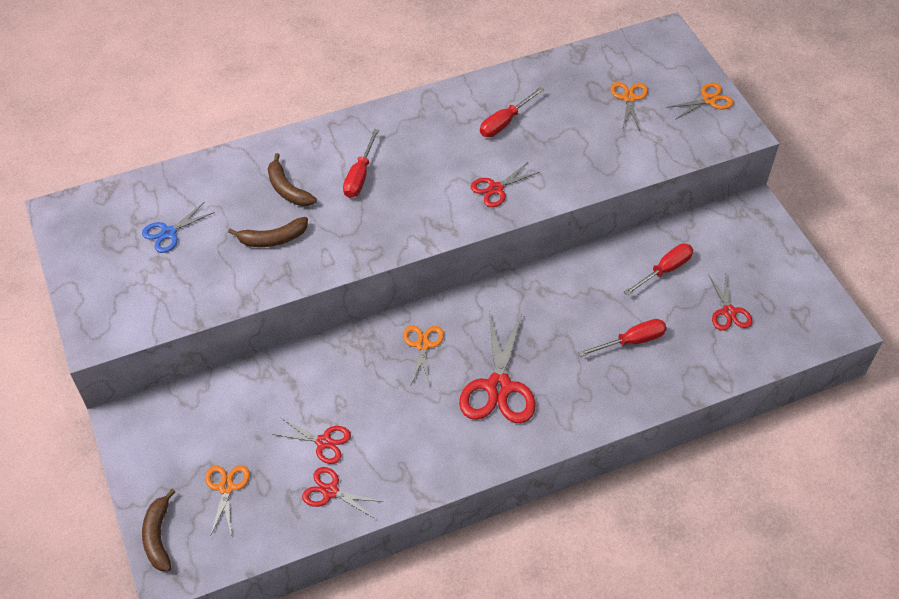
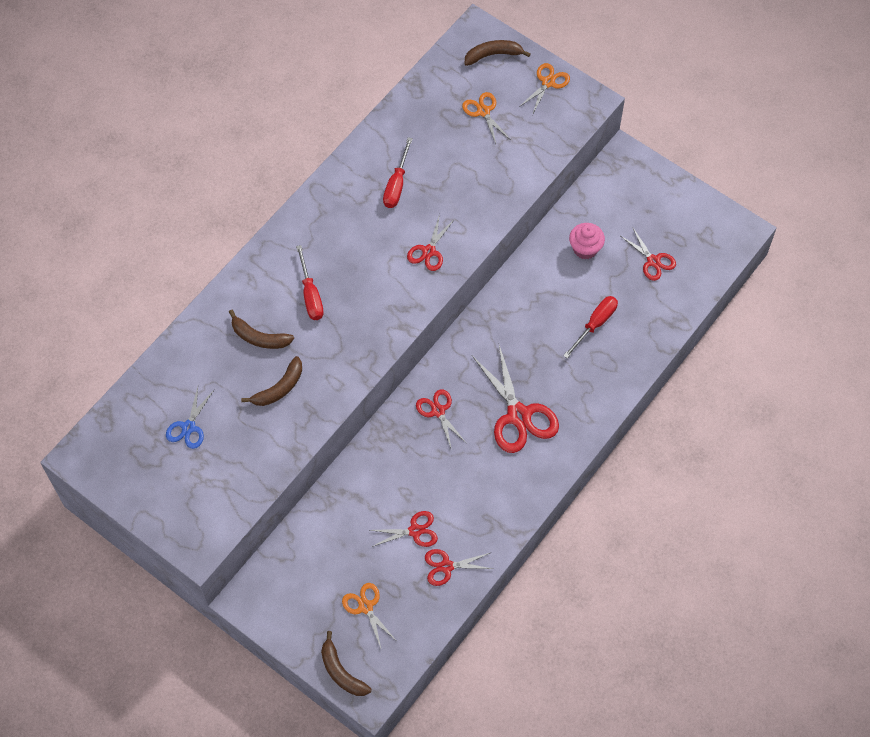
camera: 30 degrees left, 10 degrees up
orange scissors [403,325,444,386] -> red scissors [416,389,466,450]
red screwdriver [624,243,693,296] -> pink cupcake [569,223,605,259]
none -> brown banana [464,40,531,66]

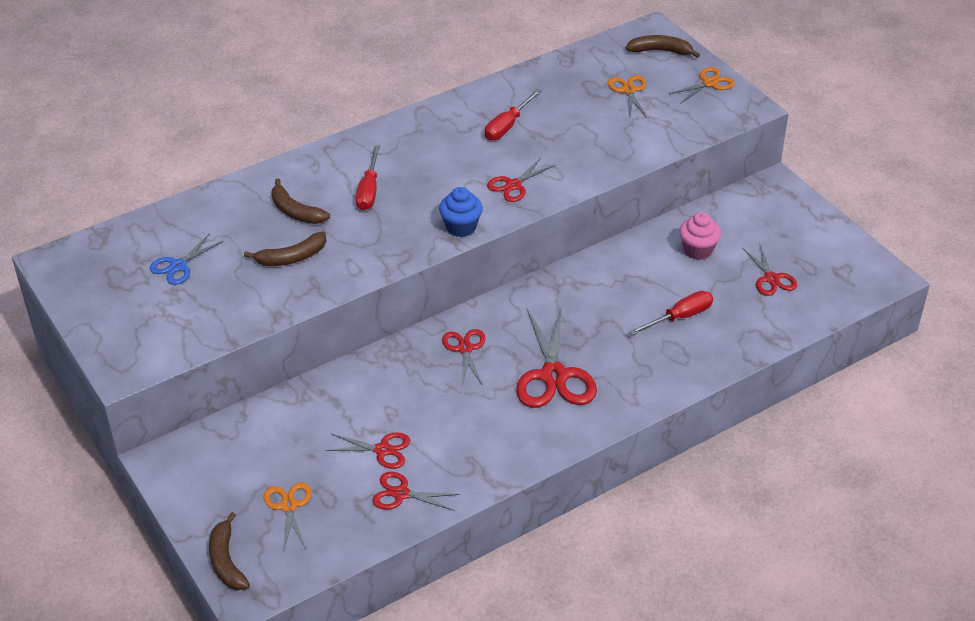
camera: 20 degrees right, 20 degrees down
none -> blue cupcake [439,187,483,237]

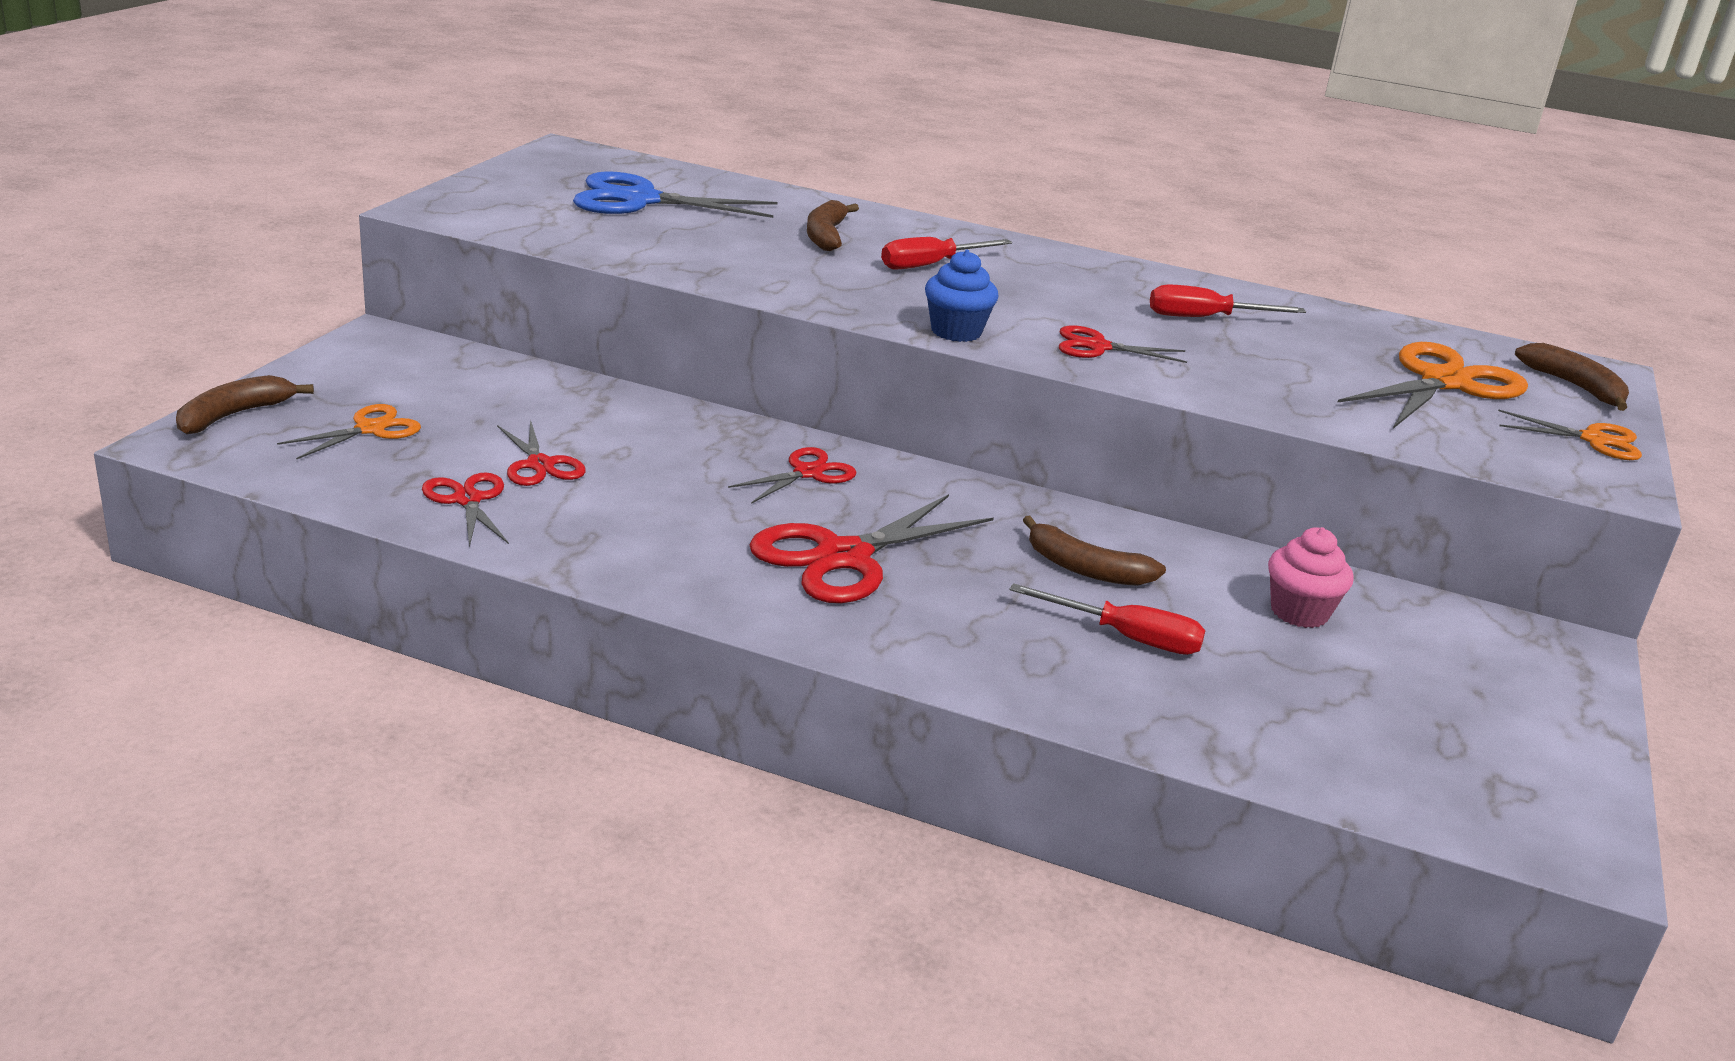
camera: 50 degrees right, 15 degrees down
blue scissors [150,233,223,285] -> blue scissors [573,172,778,218], size x1.79
brown banana [244,232,326,266] -> brown banana moved to [1023,516,1166,586]
orange scissors [608,75,647,117] -> orange scissors [1337,342,1528,429], size x1.79
red scissors [742,245,797,296] -> none

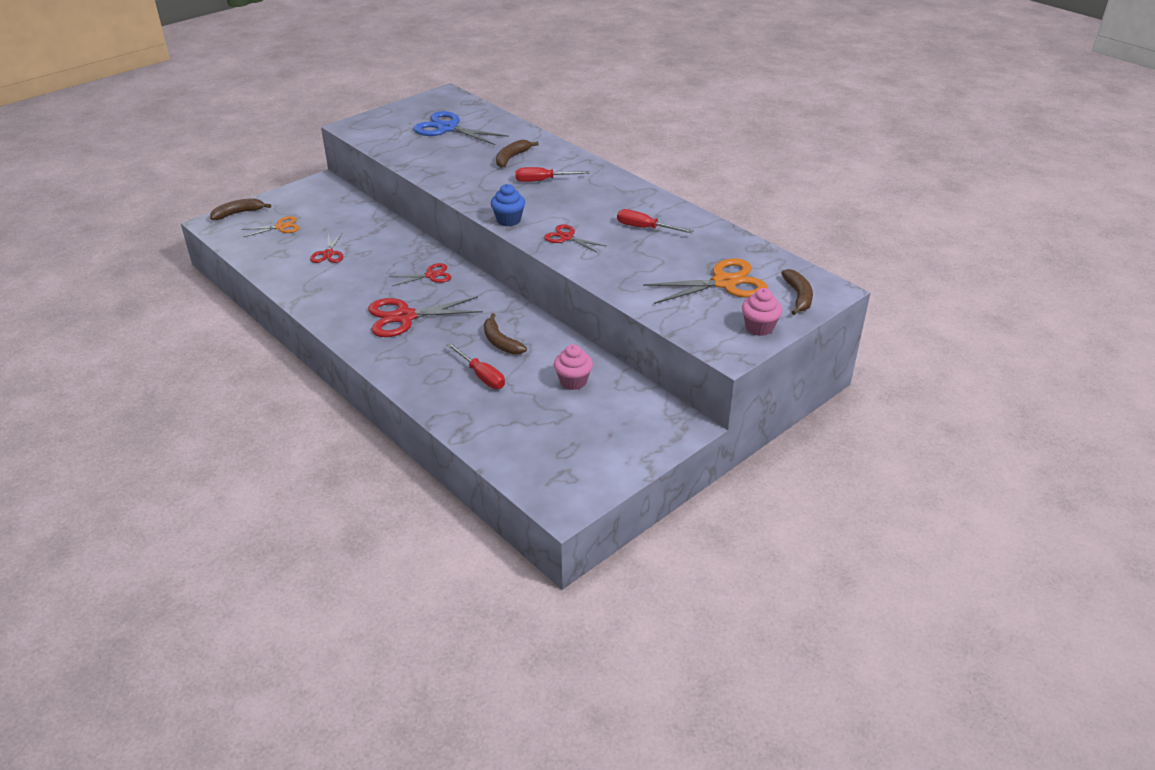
camera: 30 degrees right, 10 degrees up
red scissors [422,472,509,547] -> none
orange scissors [1498,410,1642,460] -> pink cupcake [742,288,783,336]

